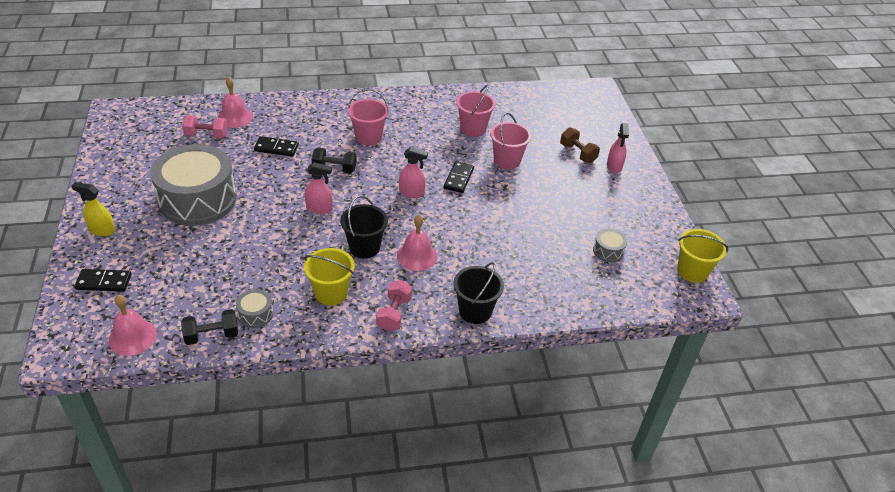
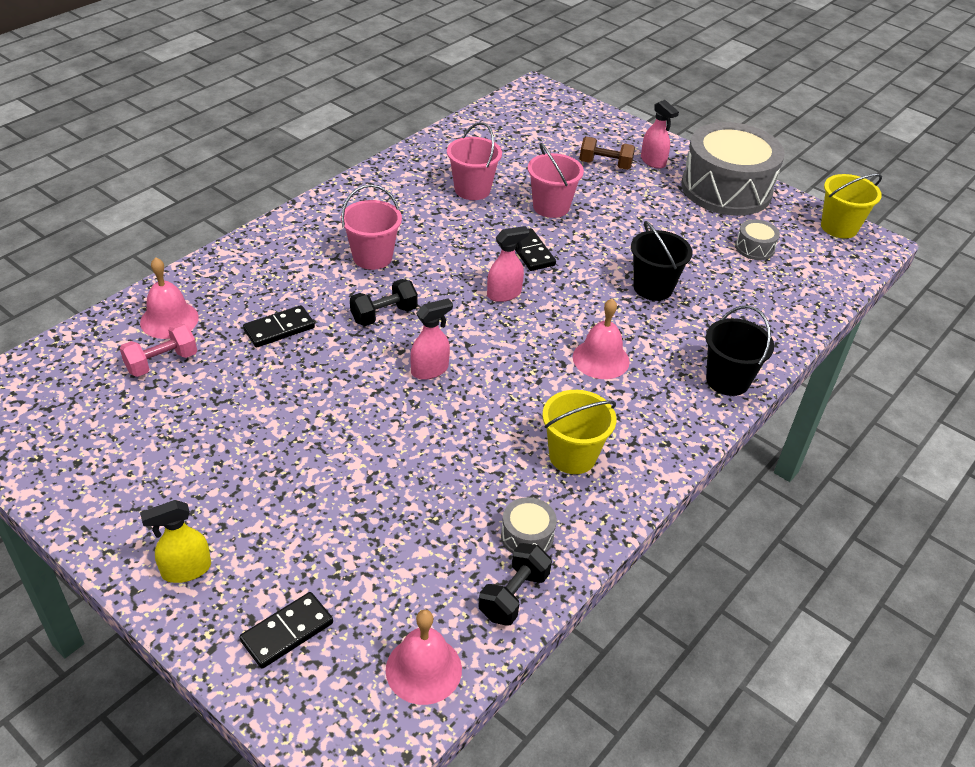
camera: 40 degrees left, 0 degrees up
grey drum [150,144,237,226] -> grey drum moved to [681,122,785,216]
black bucket [340,196,388,259] -> black bucket moved to [631,221,692,301]
pink dumbbell [376,280,412,331] -> none

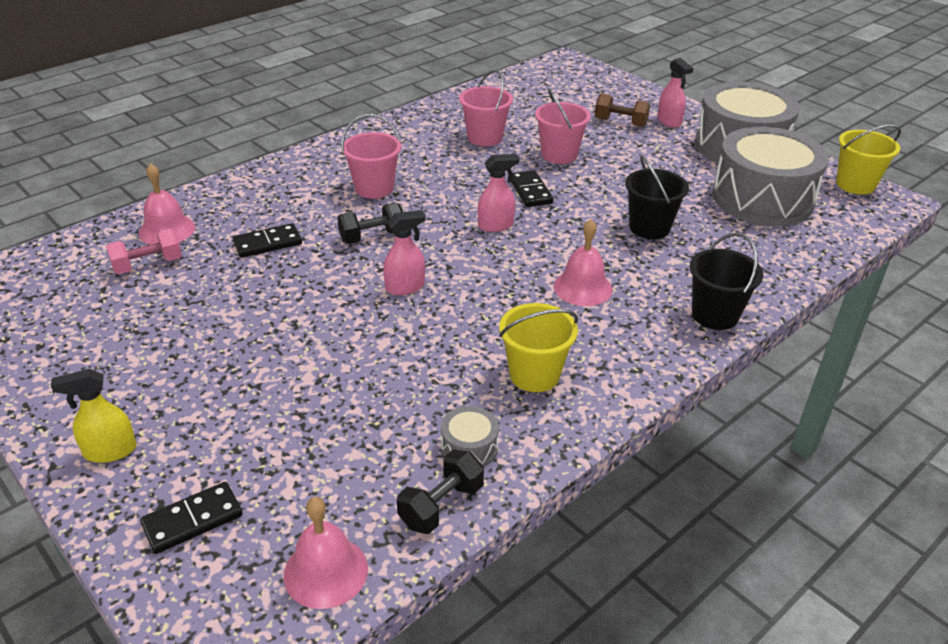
camera: 10 degrees right, 5 degrees down
grey drum [735,220,780,260] -> grey drum [712,127,829,226], size x2.49

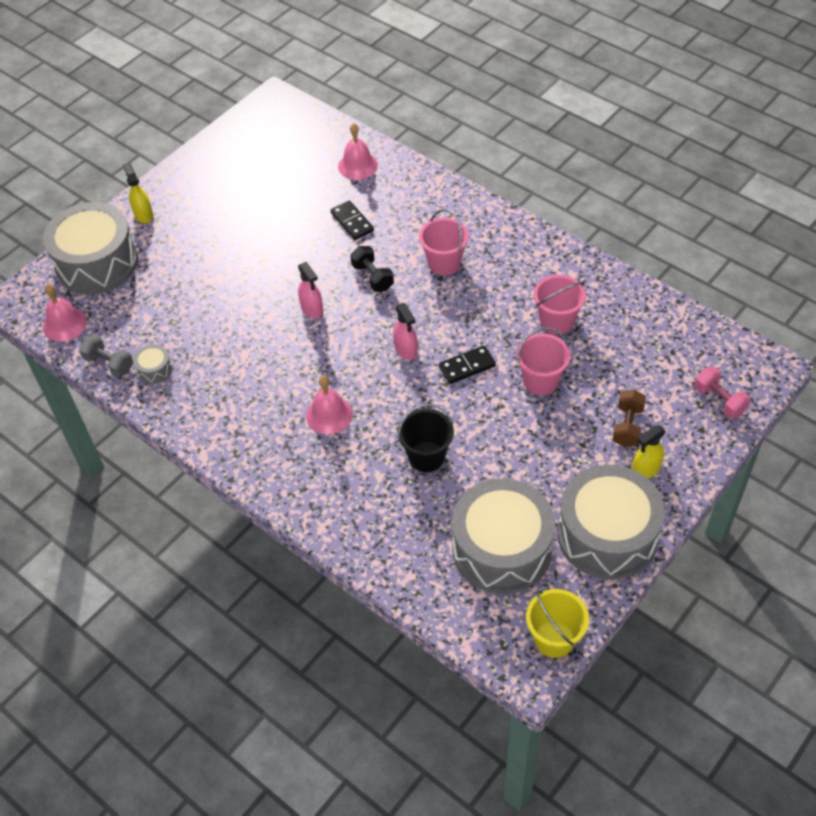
camera: 85 degrees right, 15 degrees up
pink dumbbell [106,229,182,274] -> pink dumbbell moved to [694,367,751,419]
black domino [140,482,243,554] -> grey drum [43,202,138,295]
black dumbbell [397,449,484,534] -> grey dumbbell [79,334,133,377]
yellow bucket [499,303,578,392] -> none
pink spray bottle [657,58,693,128] -> yellow spray bottle [632,425,666,479]
black bucket [690,233,763,330] -> none

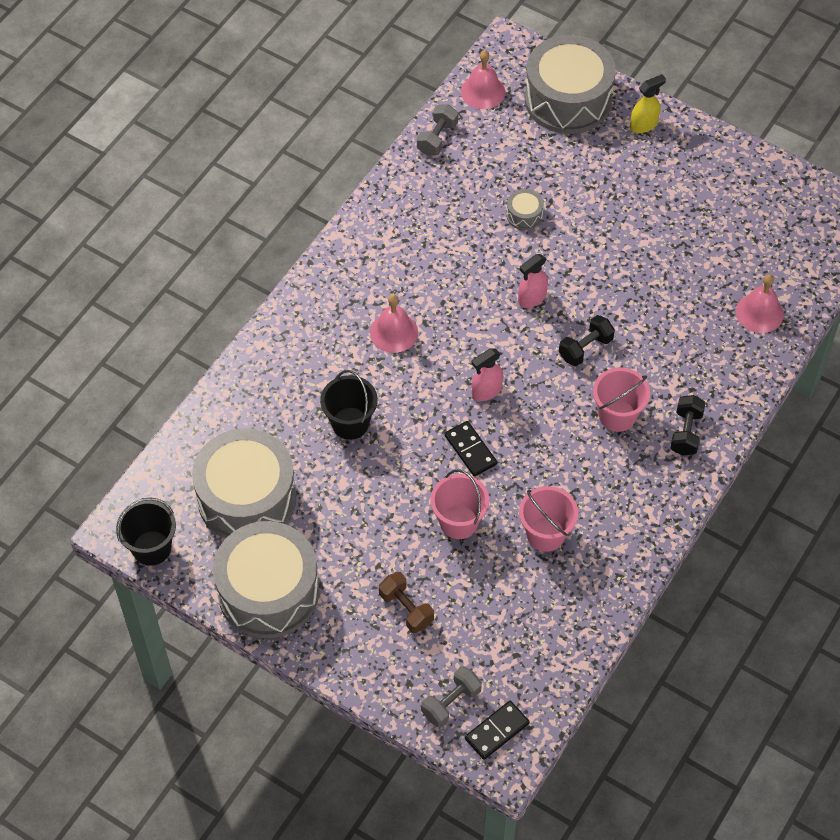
camera: 80 degrees right, 5 degrees up
grey drum [133,344,173,384] -> grey drum moved to [506,189,544,230]
black domino [331,201,374,240] -> black domino moved to [465,701,530,760]
yellow bucket [526,589,589,658] -> black bucket [116,497,176,566]
brown dumbbell [613,390,646,447] -> brown dumbbell turned 45 degrees clockwise [379,572,434,633]
yellow spray bottle [632,425,666,479] -> none
pink dumbbell [694,367,751,419] -> grey dumbbell [421,666,482,728]
none -> black dumbbell [670,395,706,456]

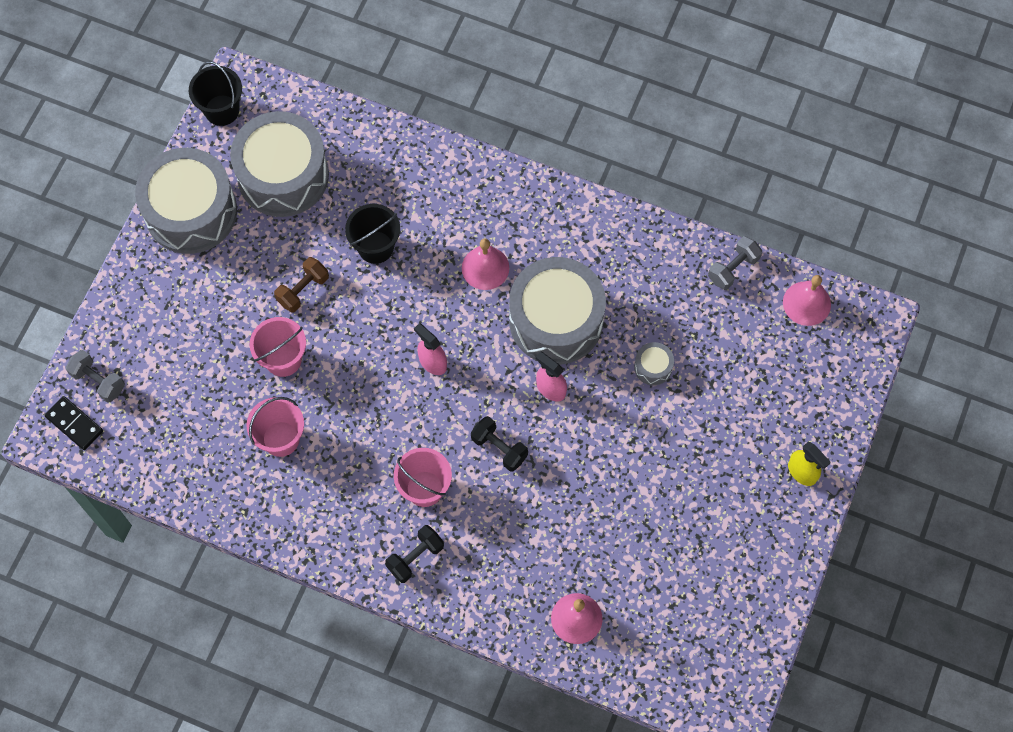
camera: 80 degrees right, 10 degrees up
brown dumbbell [379,572,434,633] -> brown dumbbell moved to [274,257,329,313]
grey dumbbell [417,104,458,155] -> grey dumbbell turned 60 degrees counterclockwise [708,236,762,290]
black domino [445,421,497,477] -> none
grey drum [525,35,616,134] -> grey drum moved to [509,257,606,365]
black dumbbell [670,395,706,456] -> black dumbbell turned 45 degrees counterclockwise [385,525,444,583]

